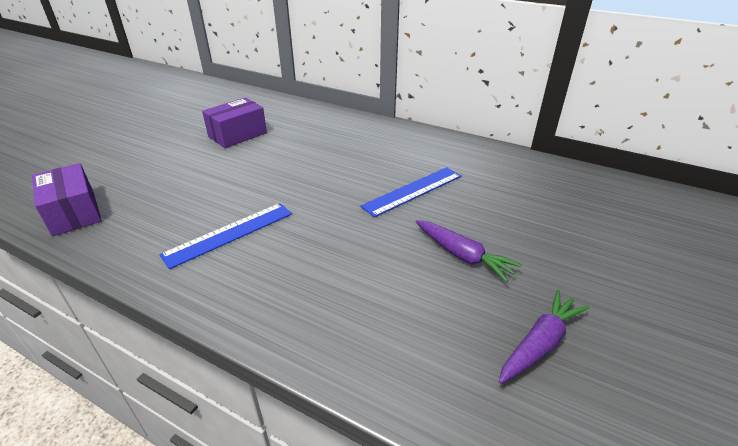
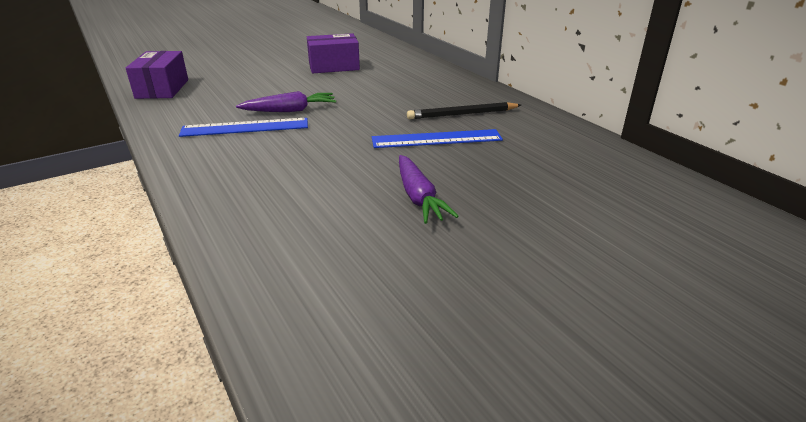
camera: 30 degrees right, 5 degrees down
purple carrot [499,290,590,384] -> purple carrot moved to [236,91,336,112]
none -> black pencil [407,102,521,119]

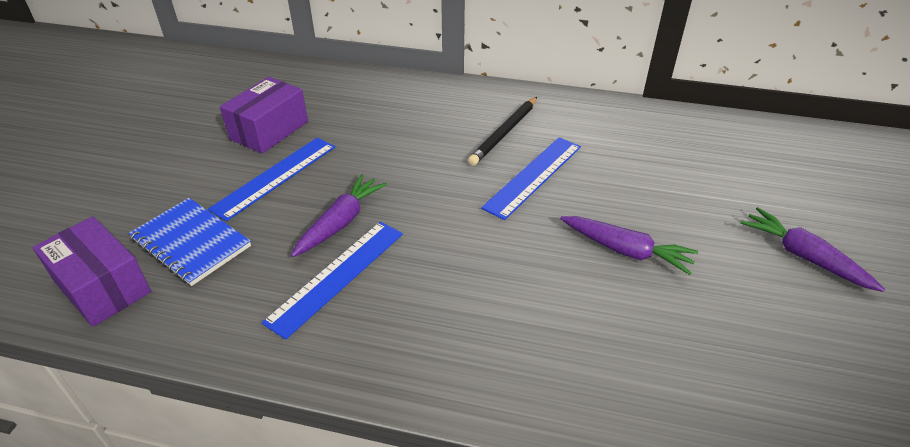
camera: 45 degrees left, 10 degrees up
none -> blue notebook [128,198,251,286]
none -> blue ruler [208,138,335,221]
none -> purple carrot [740,207,885,292]

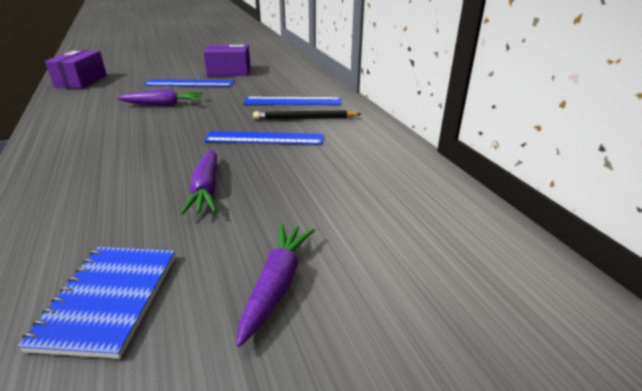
camera: 55 degrees right, 10 degrees down
blue notebook [128,198,251,286] -> blue notebook moved to [18,247,175,359]
blue ruler [262,222,403,340] -> blue ruler moved to [243,97,342,105]

